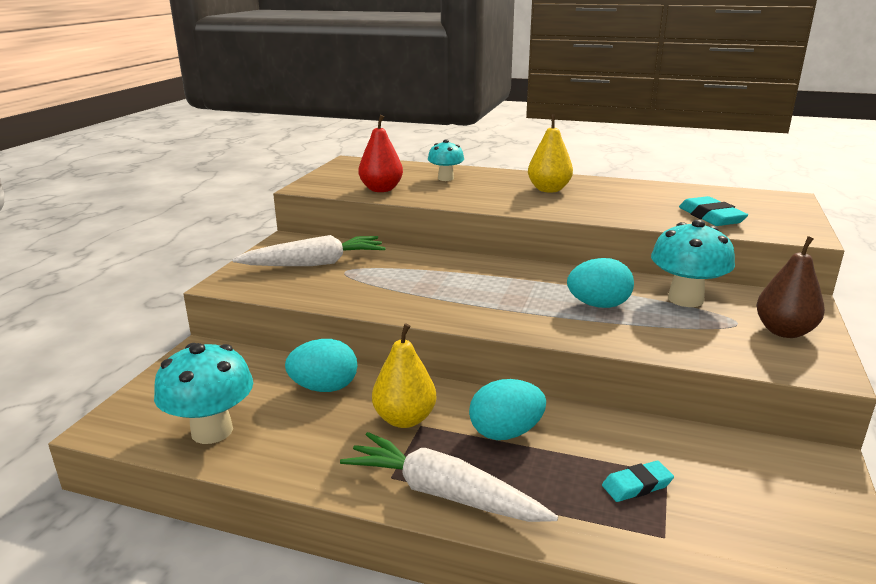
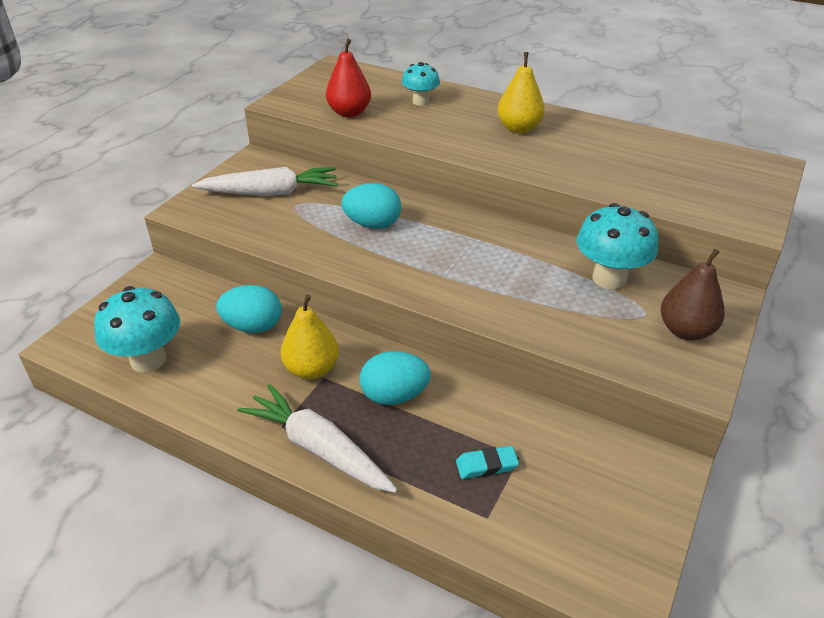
camera: 10 degrees right, 15 degrees up
turquoise egg [567,258,634,308] -> turquoise egg moved to [341,183,401,229]
turquoise eraser [679,196,748,226] -> none

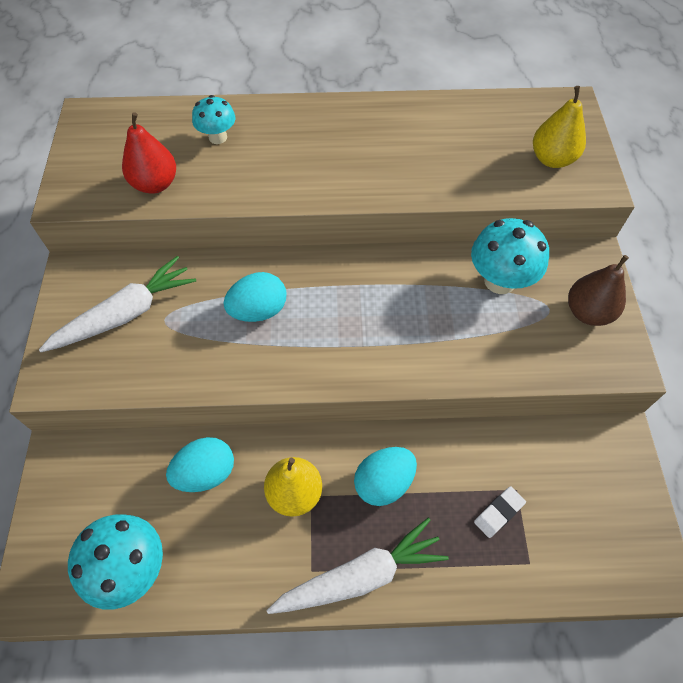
camera: 30 degrees left, 20 degrees up
white carrot [238,383,398,493] -> white carrot turned 150 degrees clockwise [266,518,449,614]
turquoise eraser [456,446,519,479] -> white eraser [474,486,526,538]
yellow pear [497,52,545,134] -> yellow pear moved to [533,86,586,168]

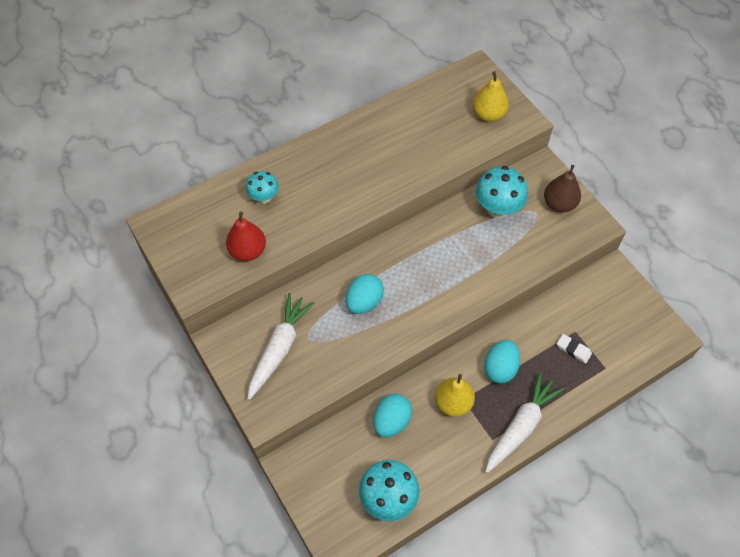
camera: 30 degrees left, 0 degrees up
white eraser [474,486,526,538] -> white eraser turned 75 degrees counterclockwise [557,334,592,364]

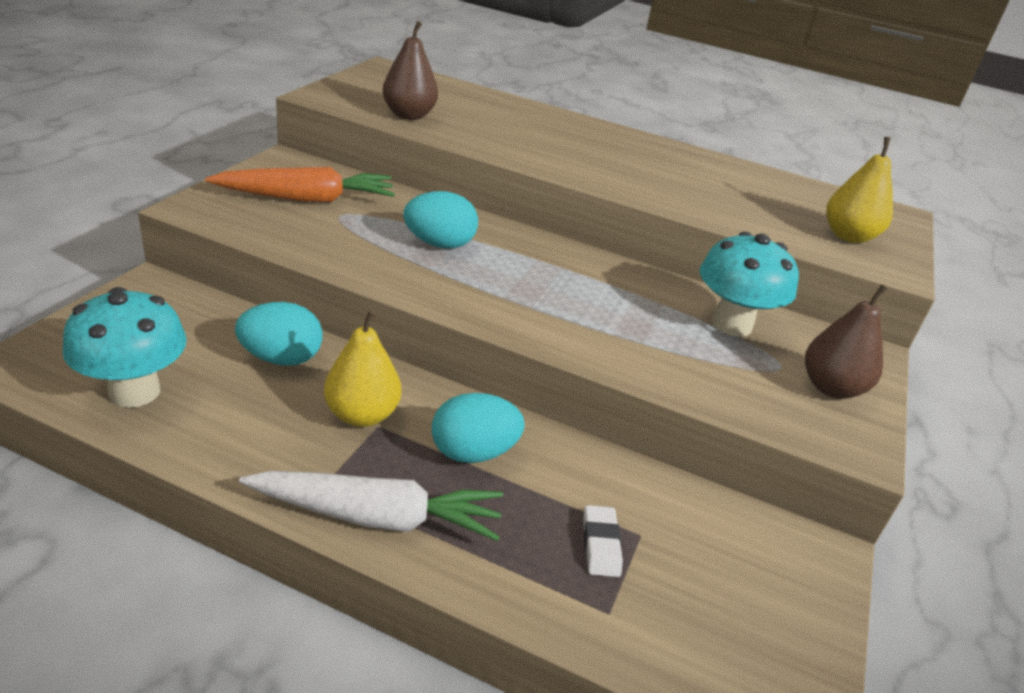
camera: 50 degrees right, 25 degrees down
red pear [226,212,266,261] -> brown pear [383,21,438,120]
turquoise mushroom [246,171,279,204] -> none
white carrot [247,293,315,400] -> orange carrot [205,167,395,202]

